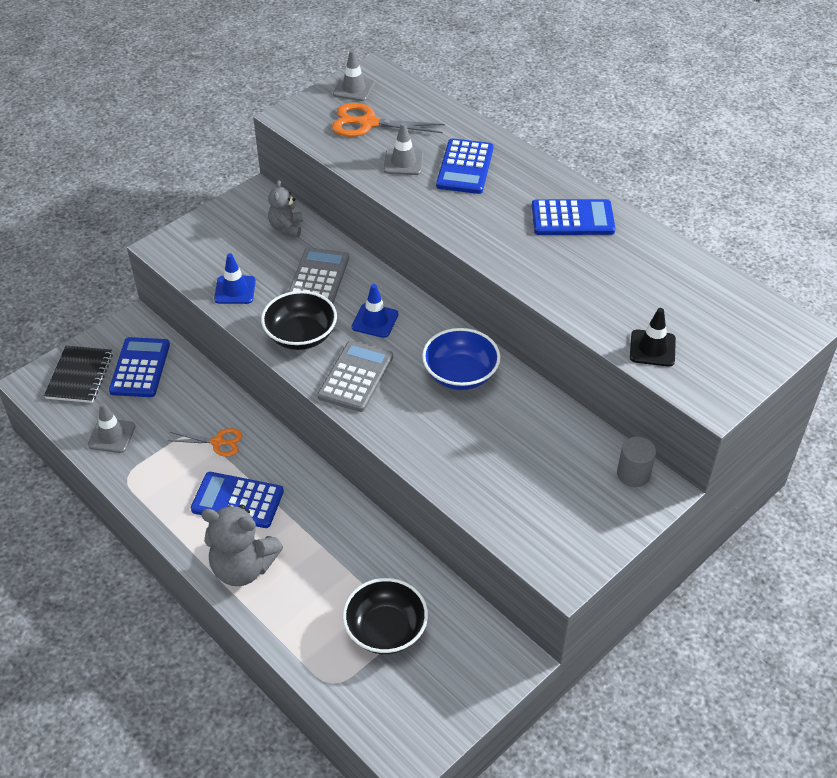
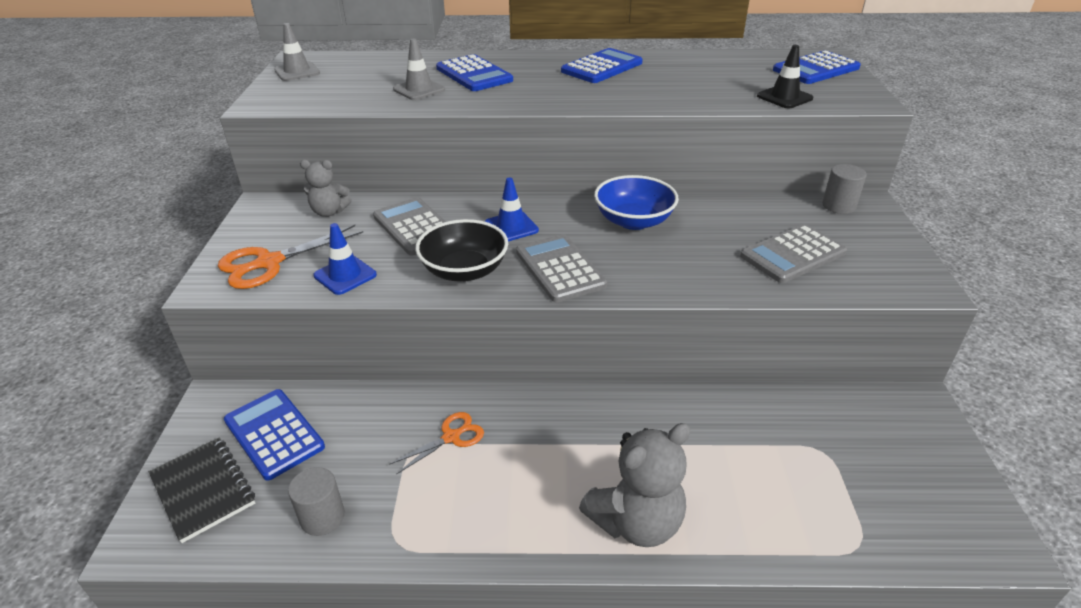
camera: 45 degrees left, 10 degrees down
grey traffic cone [88,402,135,453] -> grey cylinder [288,467,345,536]
blue calculator [191,472,284,528] -> blue calculator moved to [773,50,861,84]
grey teddy bear [268,180,303,237] -> grey teddy bear turned 45 degrees counterclockwise [300,160,352,217]
orange scissors [332,103,445,137] -> orange scissors moved to [218,225,363,289]
black bowl [343,578,428,654] -> none
none -> grey calculator [740,224,847,283]

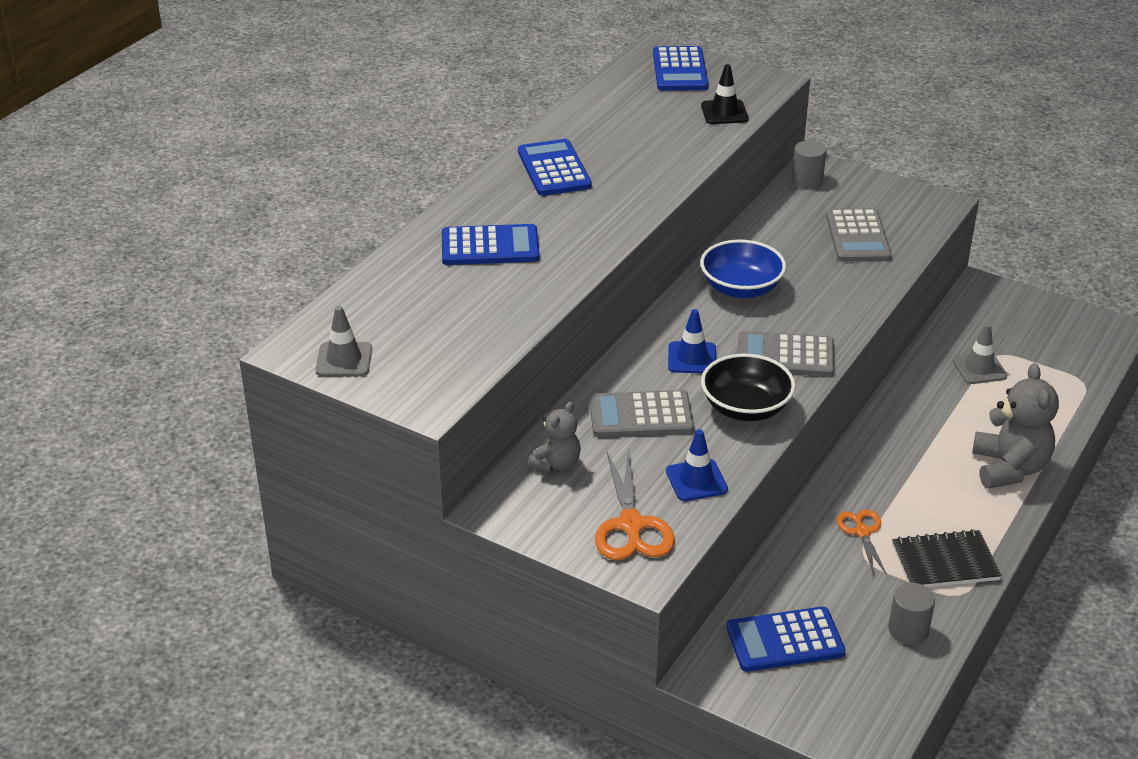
camera: 60 degrees left, 0 degrees up
black notebook [149,437,255,543] -> black notebook moved to [892,529,1002,588]
grey traffic cone [393,39,445,100] -> grey traffic cone moved to [952,323,1007,384]

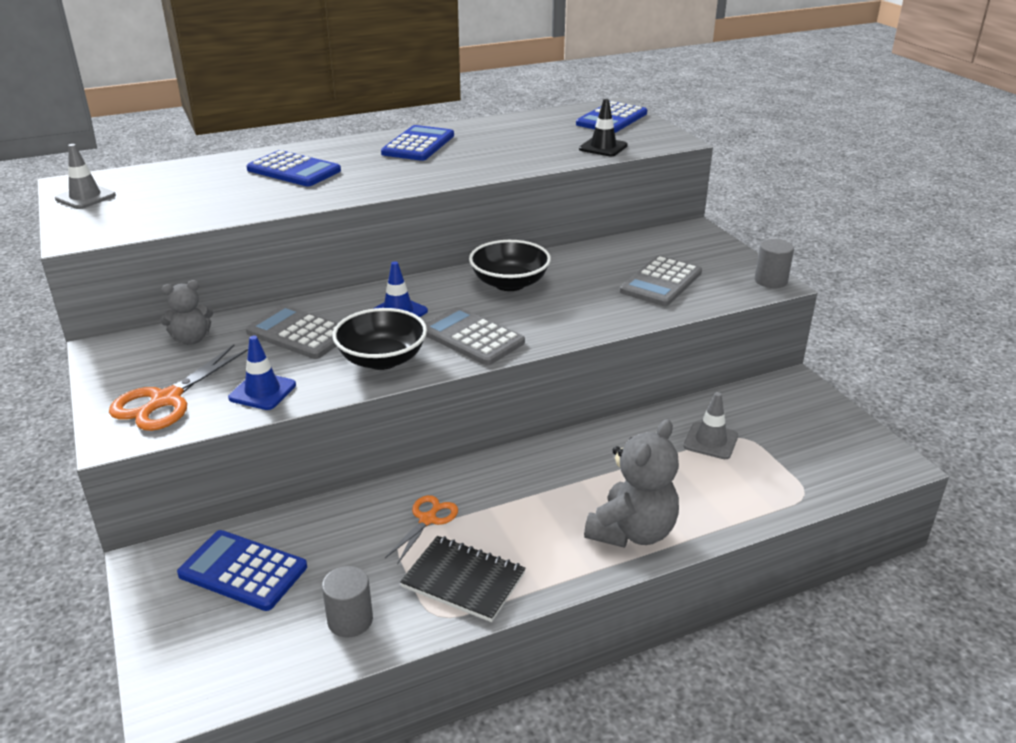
camera: 35 degrees right, 5 degrees down
blue bowl [700,240,786,298] -> black bowl [469,240,551,291]
grey cylinder [792,141,826,189] -> grey cylinder moved to [755,239,794,288]

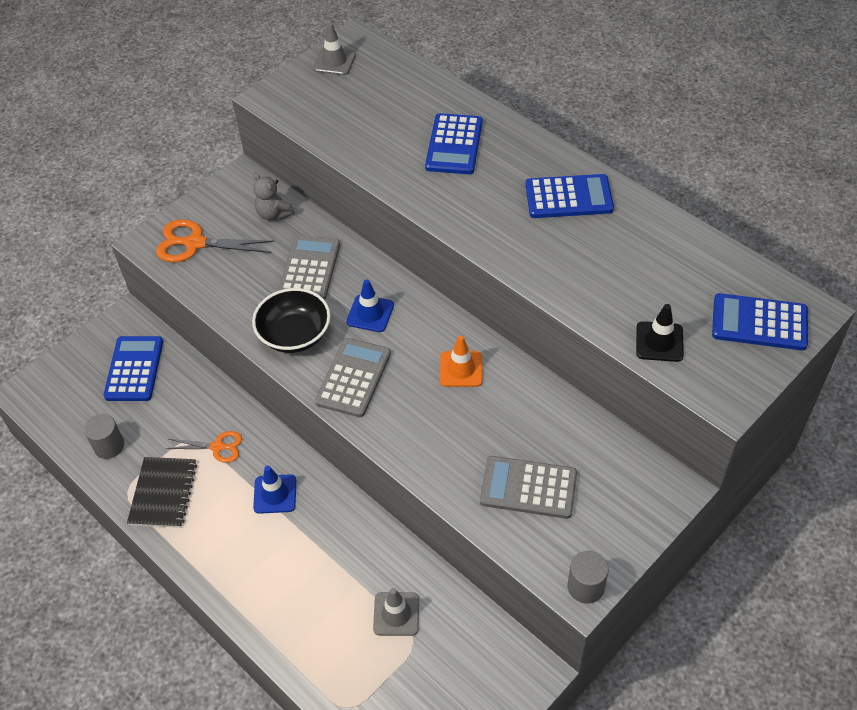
camera: 70 degrees right, 20 degrees up
blue traffic cone [228,336,296,410] -> blue traffic cone moved to [253,466,296,514]
black bowl [469,240,551,291] -> orange traffic cone [440,335,482,387]
grey teddy bear [584,419,679,548] -> none

